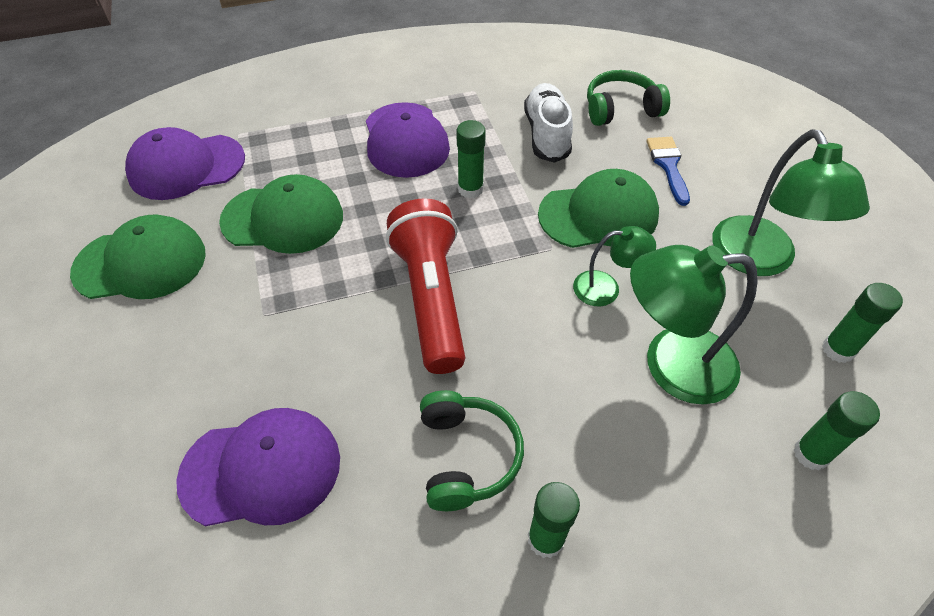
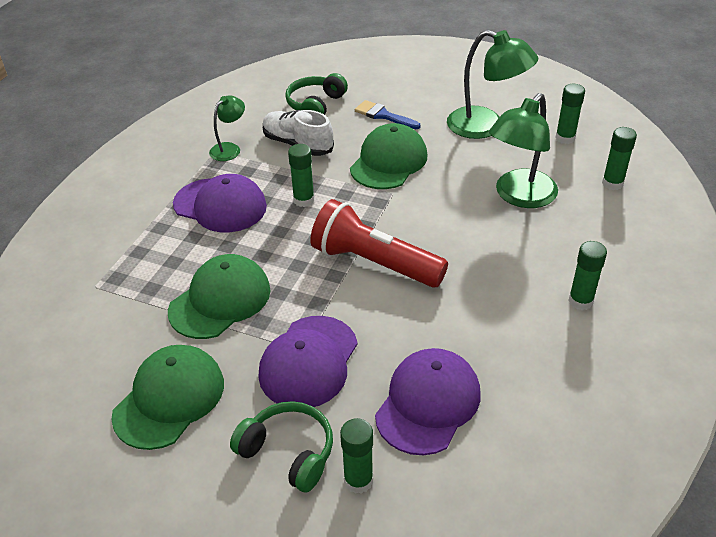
camera: 50 degrees left, 10 degrees down
purple cap [125,127,245,200] -> purple cap moved to [258,316,358,407]
green headphones [420,390,524,511] -> green headphones moved to [230,401,333,493]
green lamp [573,226,656,307] -> green lamp moved to [209,95,245,161]
none -> green glue stick [340,418,373,494]

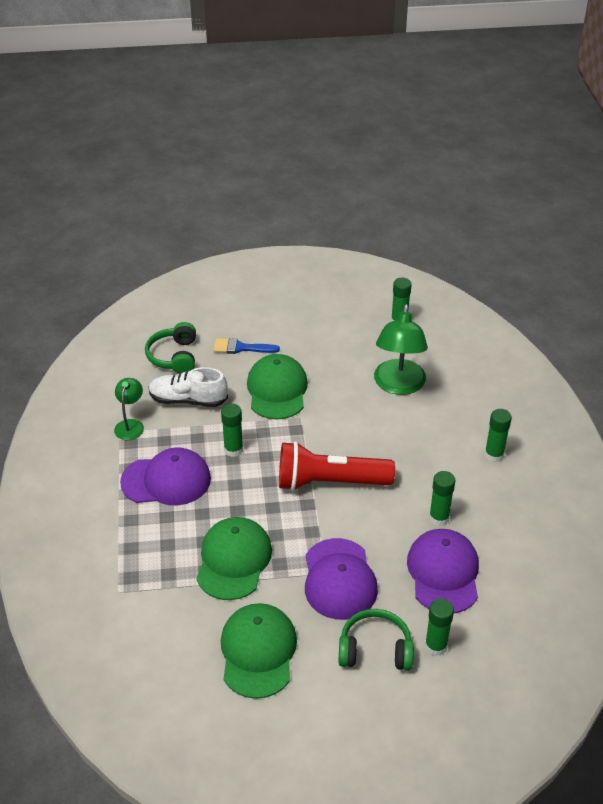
camera: 30 degrees left, 0 degrees up
green lamp [447,30,538,139] -> none
green glue stick [602,127,637,190] -> green glue stick moved to [429,471,455,526]

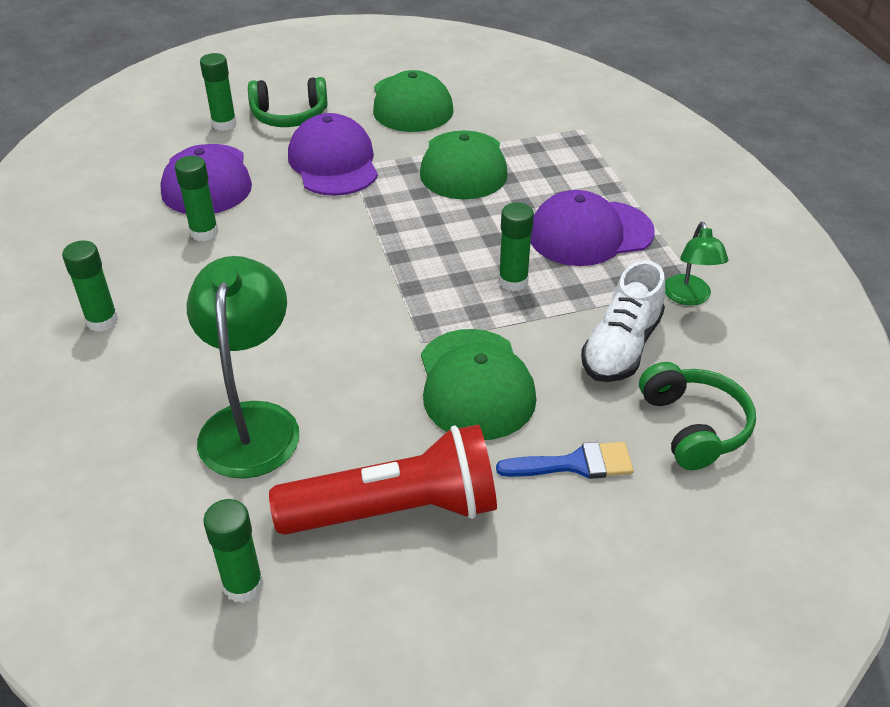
camera: 170 degrees right, 0 degrees up
white shoe [149,367,228,407] -> white shoe turned 120 degrees clockwise [581,260,665,382]
red flashlight [279,441,395,491] -> red flashlight moved to [269,424,497,535]

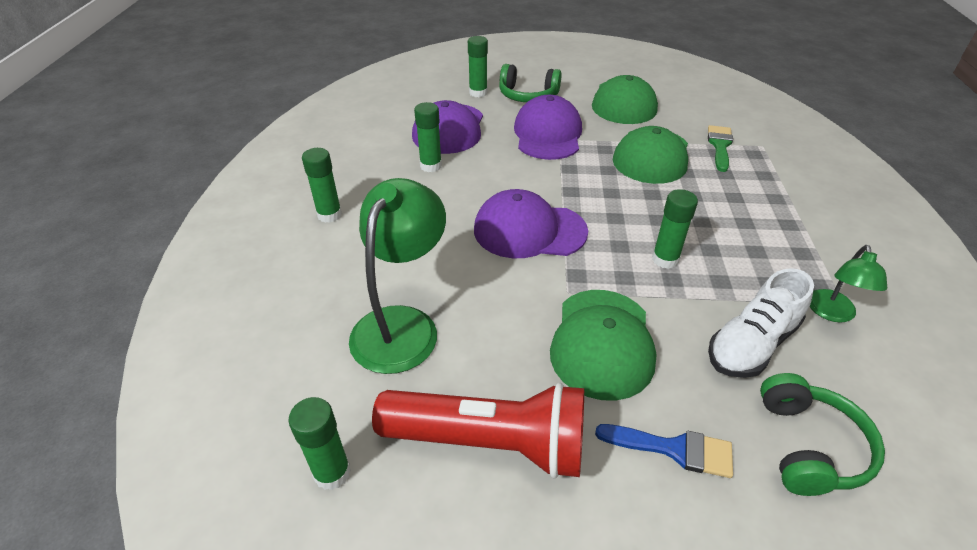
camera: 20 degrees right, 0 degrees up
purple cap [531,190,654,266] -> purple cap moved to [474,189,588,258]
none -> green brush [708,125,733,172]

